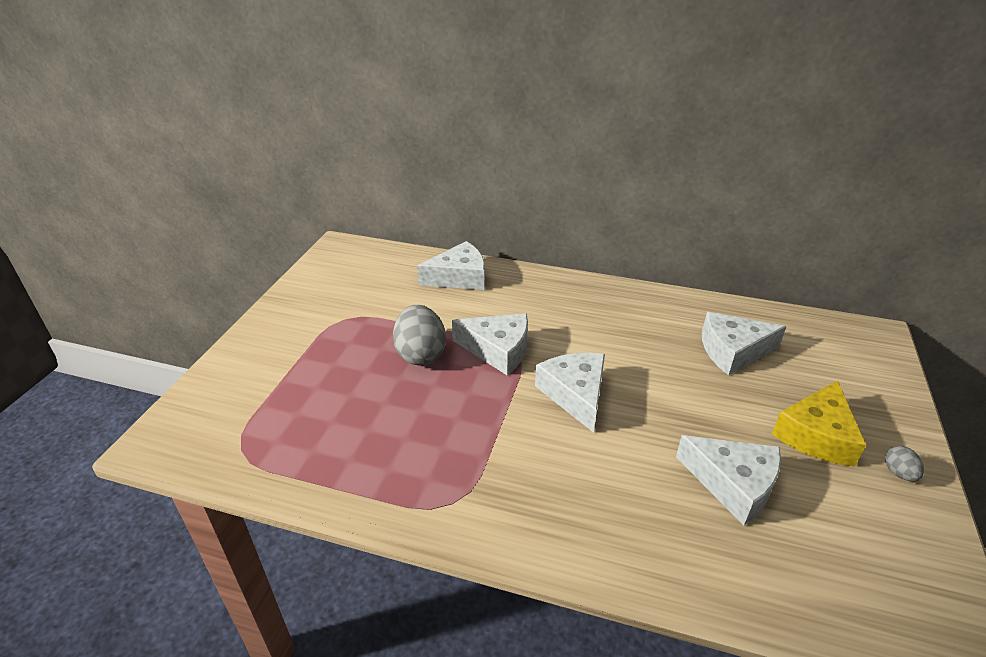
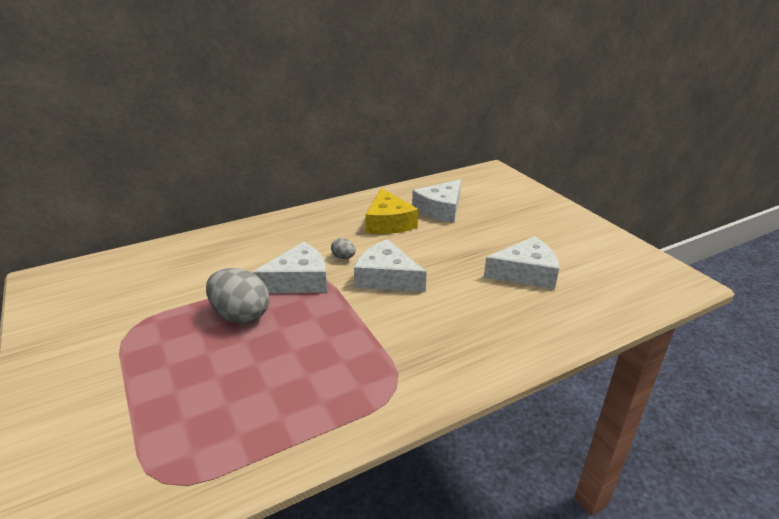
camera: 45 degrees left, 5 degrees down
white cheese [417,241,485,290] -> none
yellow cheese [772,381,866,467] -> yellow cheese moved to [365,188,418,234]
grey egg [885,446,924,481] -> grey egg moved to [331,238,356,259]

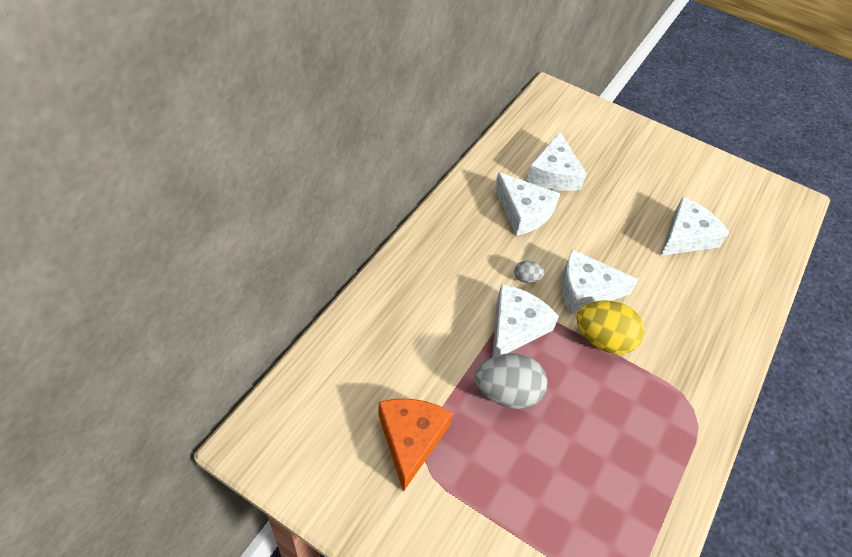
camera: 35 degrees left, 20 degrees up
yellow cheese [365,188,418,234] -> white cheese [495,172,560,236]
none -> orange cheese [378,399,453,492]
none -> yellow egg [576,300,644,354]

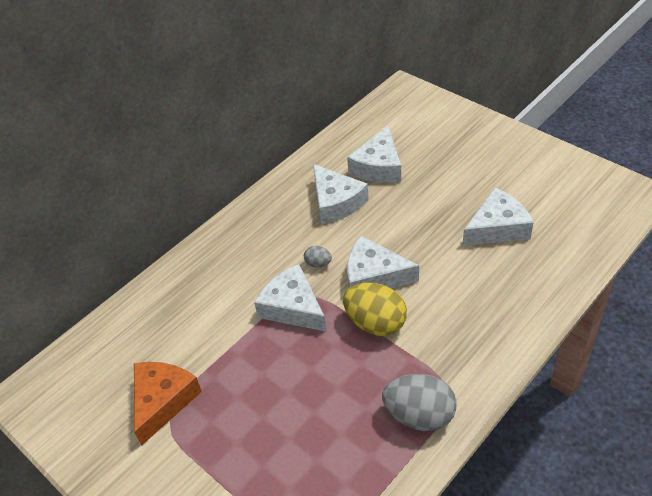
camera: 20 degrees right, 5 degrees down
grey egg [475,353,547,409] -> grey egg moved to [382,374,457,431]
white cheese [492,284,559,357] -> white cheese turned 90 degrees counterclockwise [254,264,327,332]

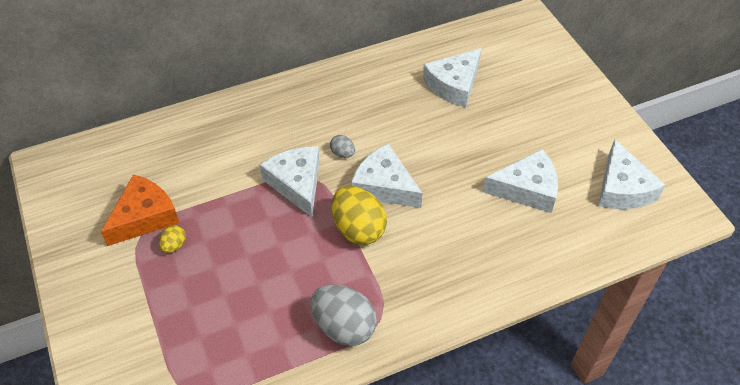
camera: 20 degrees right, 5 degrees up
white cheese [313,164,369,224] -> white cheese moved to [598,139,665,209]
none -> yellow egg [159,225,186,253]

